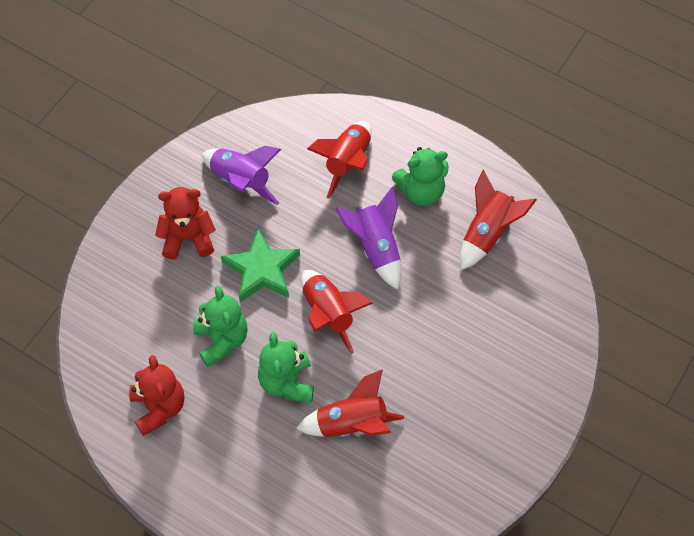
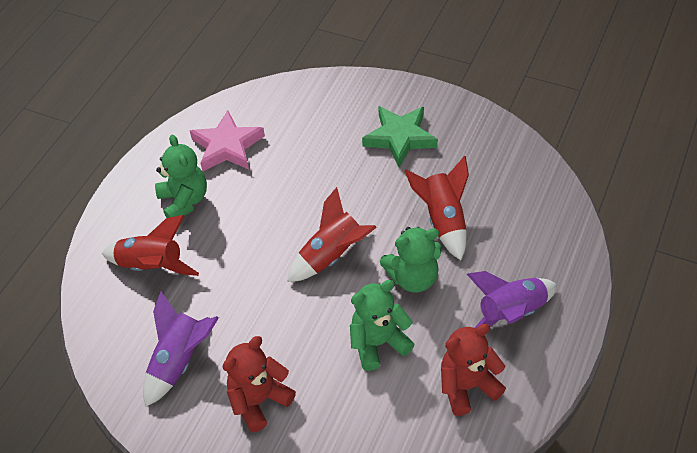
camera: 95 degrees left, 10 degrees down
red teddy bear [155,187,216,260] -> red teddy bear turned 60 degrees clockwise [223,336,296,433]
green star [221,228,300,302] -> green star moved to [362,106,438,167]
purple rocket [335,187,401,290] -> purple rocket moved to [467,271,557,328]
red rocket [460,170,537,270] -> pink star [190,110,265,171]

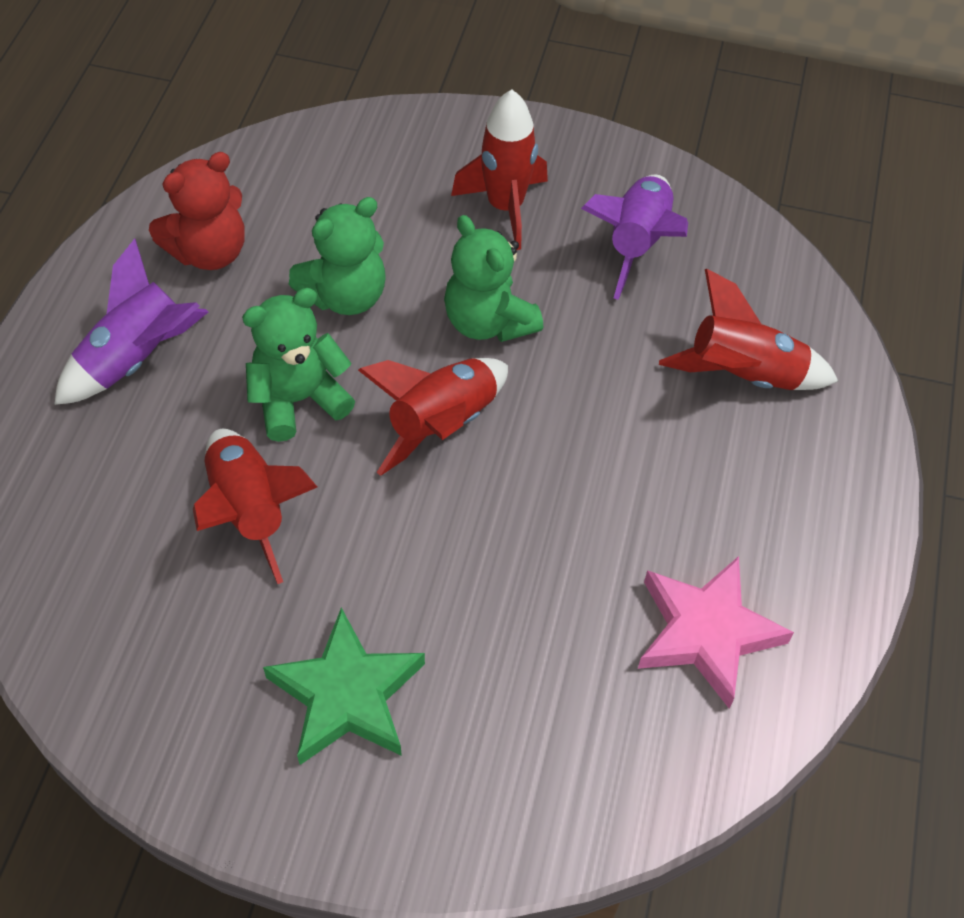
camera: 165 degrees right, 5 degrees up
green teddy bear [155,135,207,218] -> green teddy bear moved to [444,215,543,342]
red teddy bear [223,336,296,433] -> red rocket [451,90,548,250]

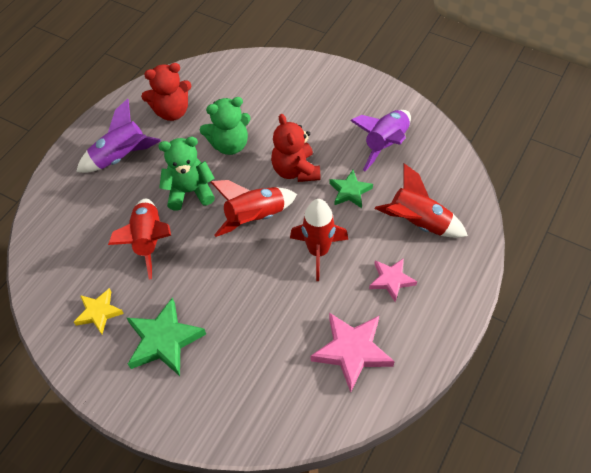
camera: 20 degrees right, 0 degrees up
green teddy bear [444,215,543,342] -> red teddy bear [271,114,321,182]
red rocket [451,90,548,250] -> red rocket moved to [290,199,348,281]
none -> yellow star [74,288,124,334]
none -> green star [329,170,373,208]
none -> pink star [369,258,417,302]

